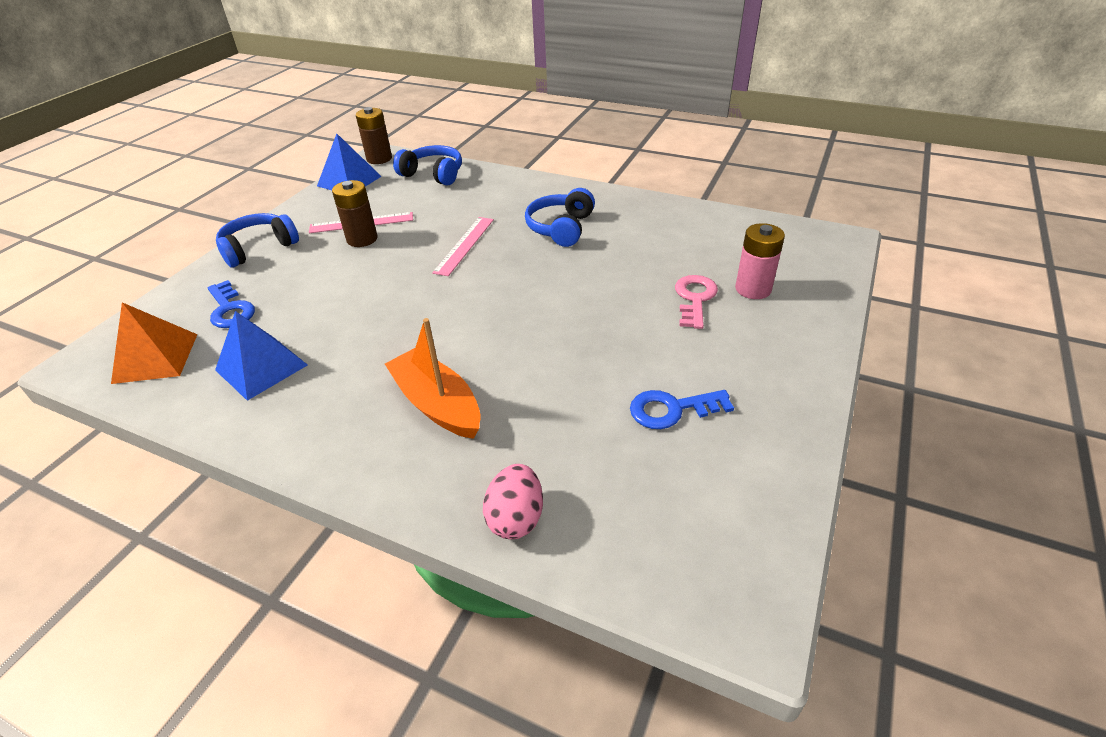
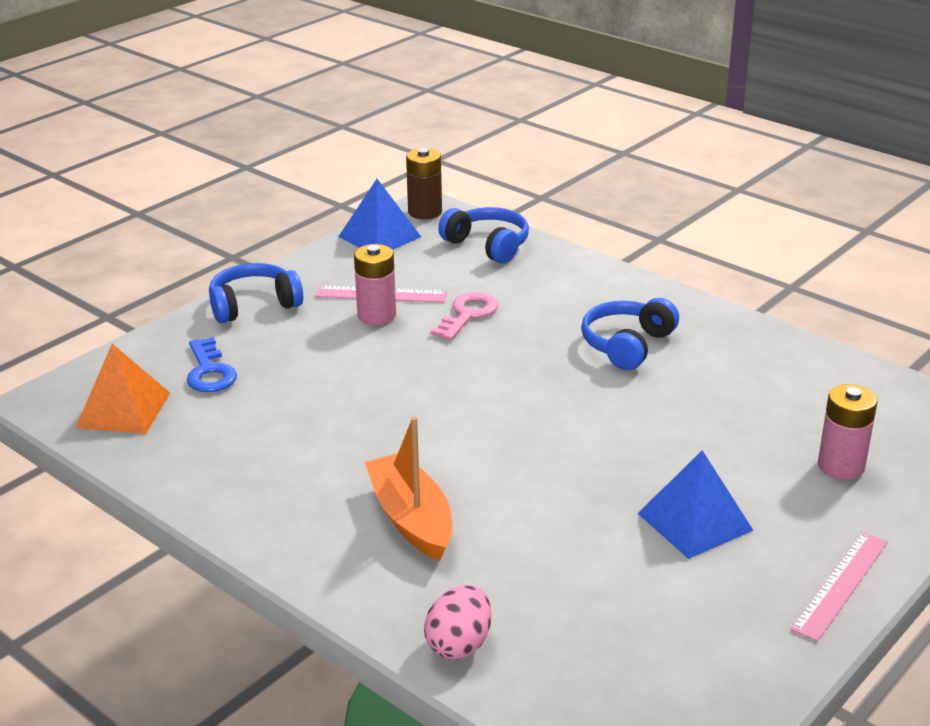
camera: 15 degrees right, 10 degrees down
blue pyramid [215,311,307,401] -> blue pyramid moved to [637,450,754,559]
brown battery [332,180,378,247] -> pink battery [354,244,396,325]
pink ruler [432,217,494,276] -> pink ruler moved to [791,532,888,642]
blue key [630,390,734,429] -> none
pink key [675,275,718,329] -> pink key moved to [431,292,498,340]

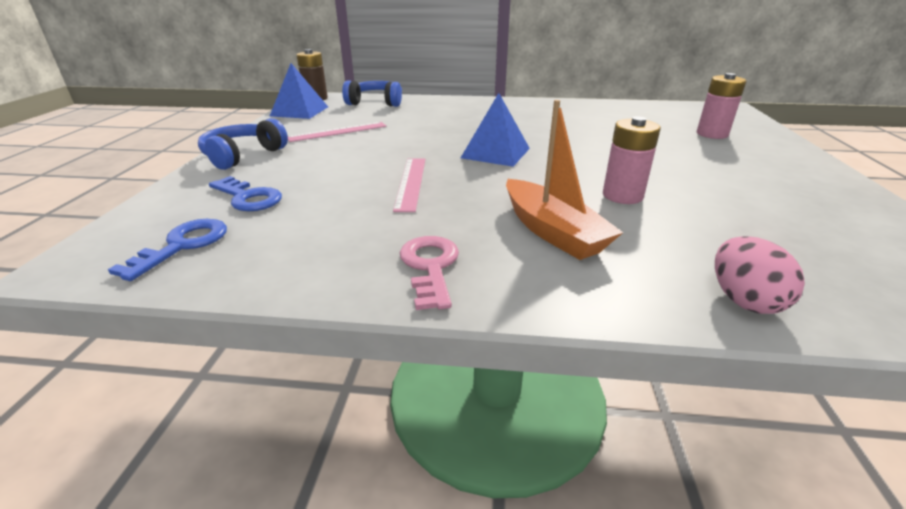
camera: 35 degrees left, 0 degrees up
orange pyramid [76,344,170,434] -> blue key [108,219,227,281]
pink battery [354,244,396,325] -> pink battery moved to [603,116,661,204]
orange boat [365,417,452,561] -> orange boat turned 150 degrees counterclockwise [506,100,623,260]
pink key [431,292,498,340] -> pink key moved to [400,236,459,310]
blue headphones [581,298,679,370] -> none
blue pyramid [637,450,754,559] -> blue pyramid moved to [461,93,530,167]
pink ruler [791,532,888,642] -> pink ruler moved to [393,158,425,212]

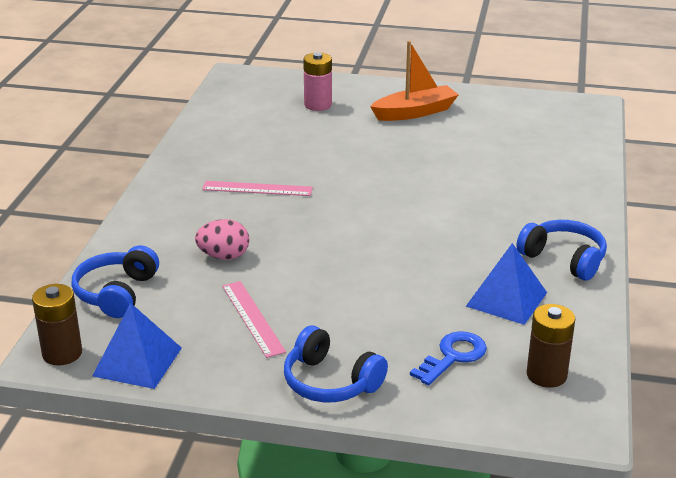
camera: 85 degrees left, 0 degrees up
blue key [108,219,227,281] -> brown battery [527,304,575,388]
pink ruler [393,158,425,212] -> pink ruler moved to [202,181,313,196]
pink key [400,236,459,310] -> blue headphones [516,220,607,281]
blue pyramid [461,93,530,167] -> blue pyramid moved to [466,243,547,325]
orange boat [506,100,623,260] -> orange boat moved to [370,41,459,121]
pink battery [603,116,661,204] -> none
pink egg [715,236,805,314] -> pink egg moved to [195,219,249,260]

